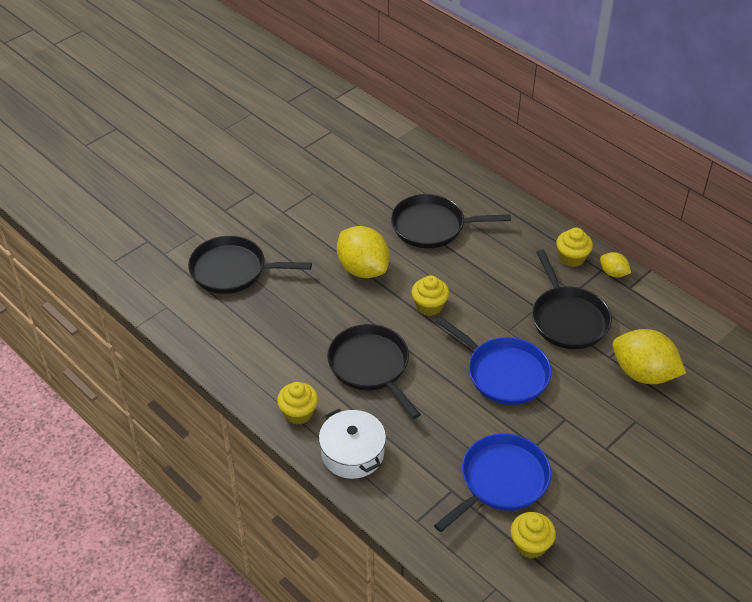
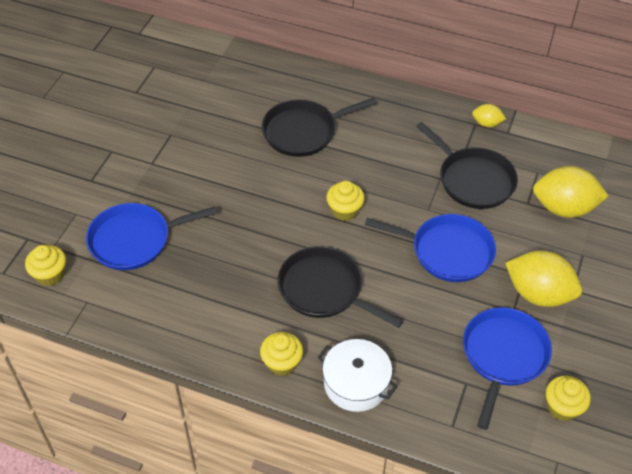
camera: 25 degrees left, 5 degrees up
black pan [188,236,312,294] -> blue pan [86,203,217,270]
yellow lemon [337,226,389,278] -> yellow lemon moved to [505,250,582,307]
yellow cupcake [556,228,593,267] -> yellow cupcake moved to [25,245,66,286]

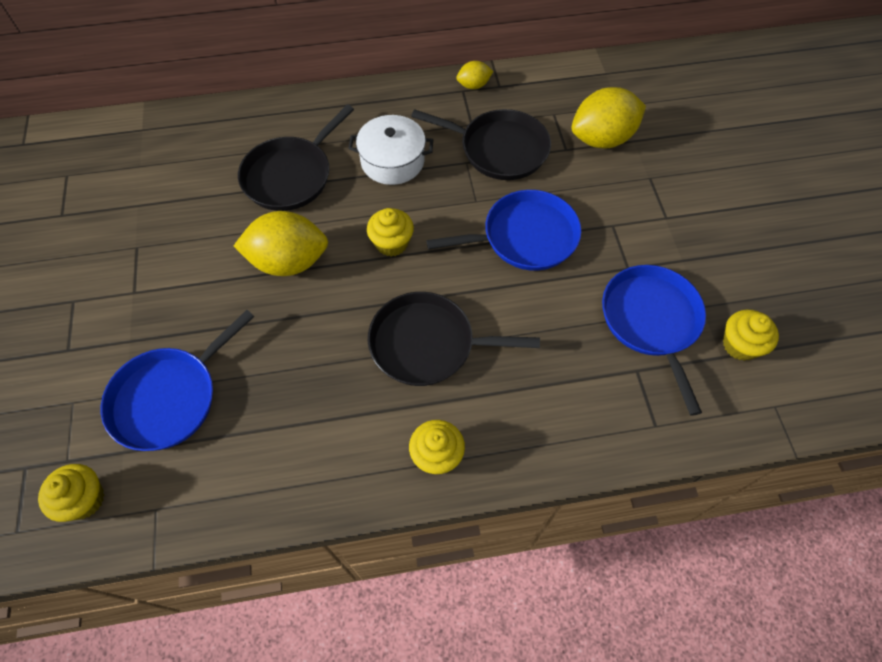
camera: 30 degrees left, 10 degrees up
white pot [318,339,398,412] -> white pot moved to [348,115,433,185]
yellow lemon [505,250,582,307] -> yellow lemon moved to [234,211,328,276]

